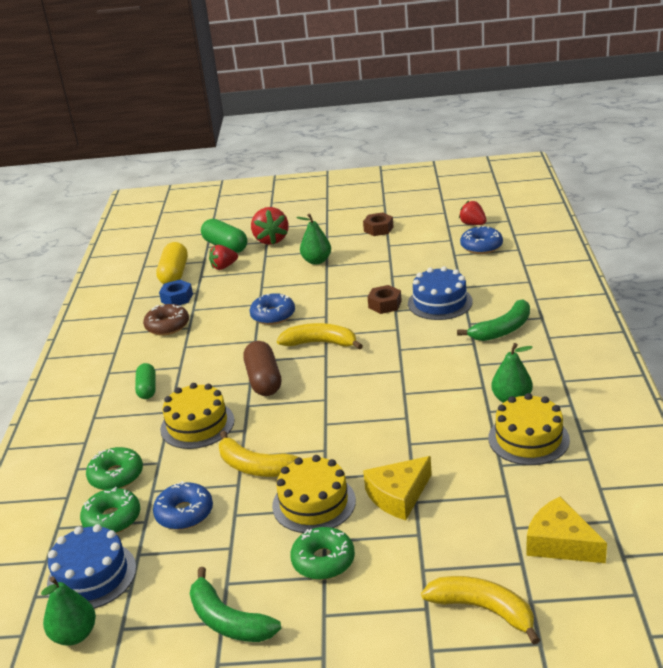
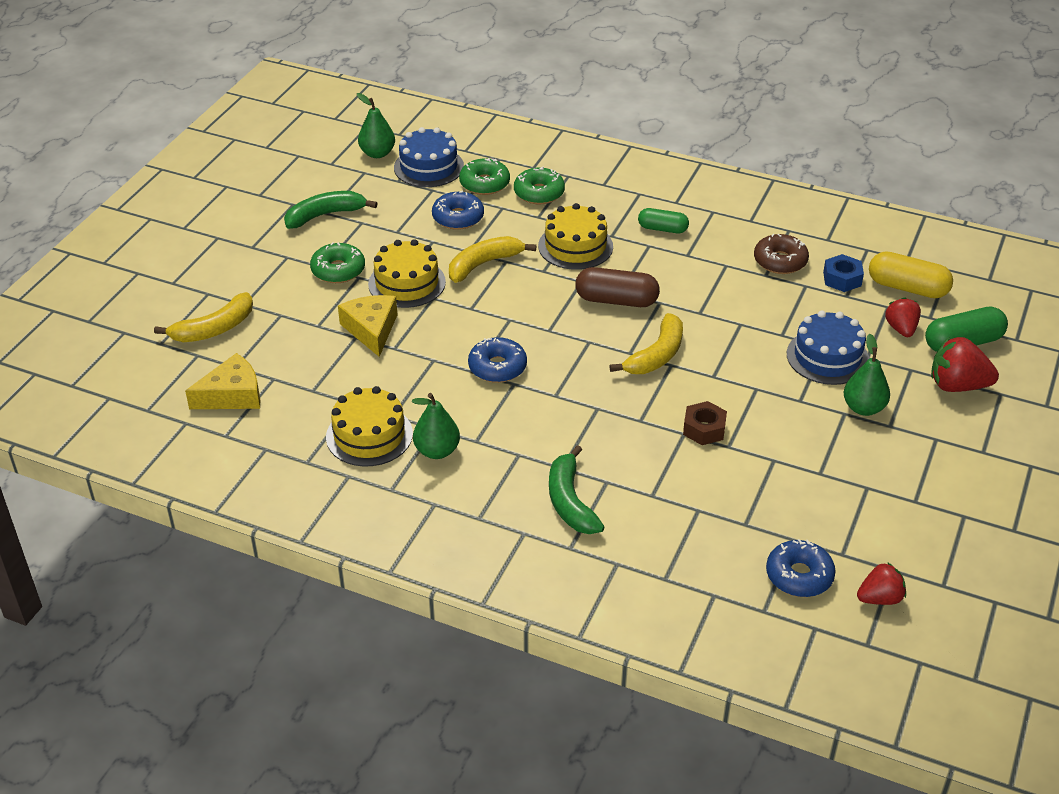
camera: 110 degrees right, 10 degrees up
blue donut [250,293,295,325] -> blue donut moved to [468,337,527,383]
brown nut [363,212,394,236] -> none
blue cake [408,266,473,320] -> blue cake moved to [787,311,869,385]

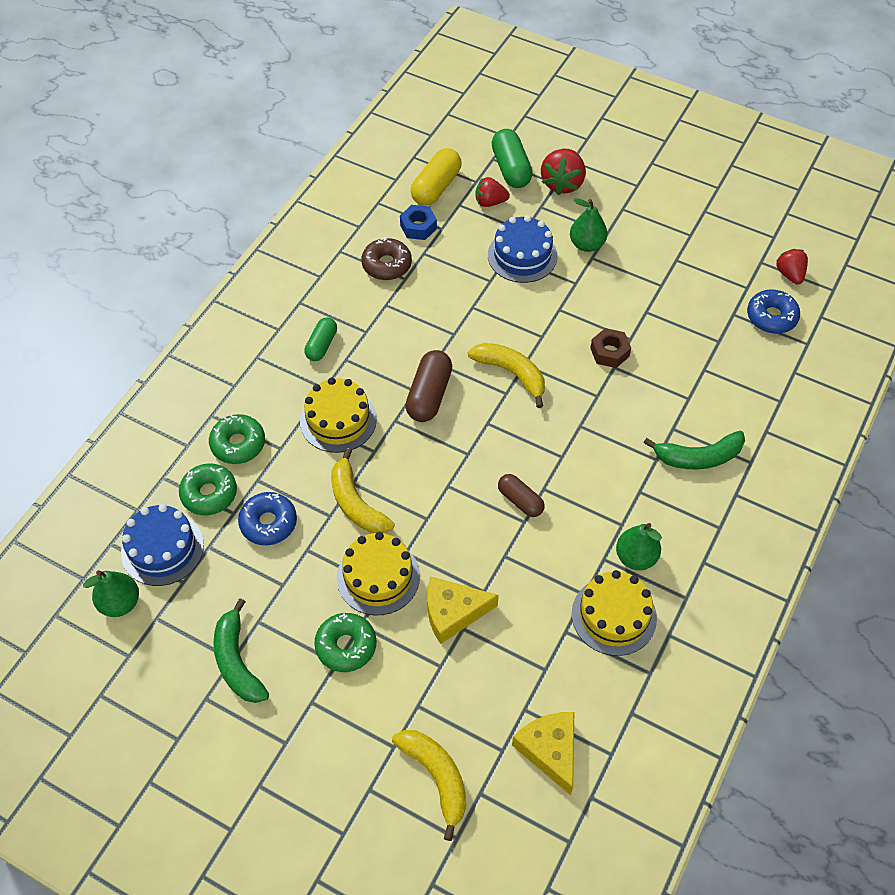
camera: 85 degrees left, 15 degrees up
blue donut [468,337,527,383] -> brown capsule [498,474,545,517]

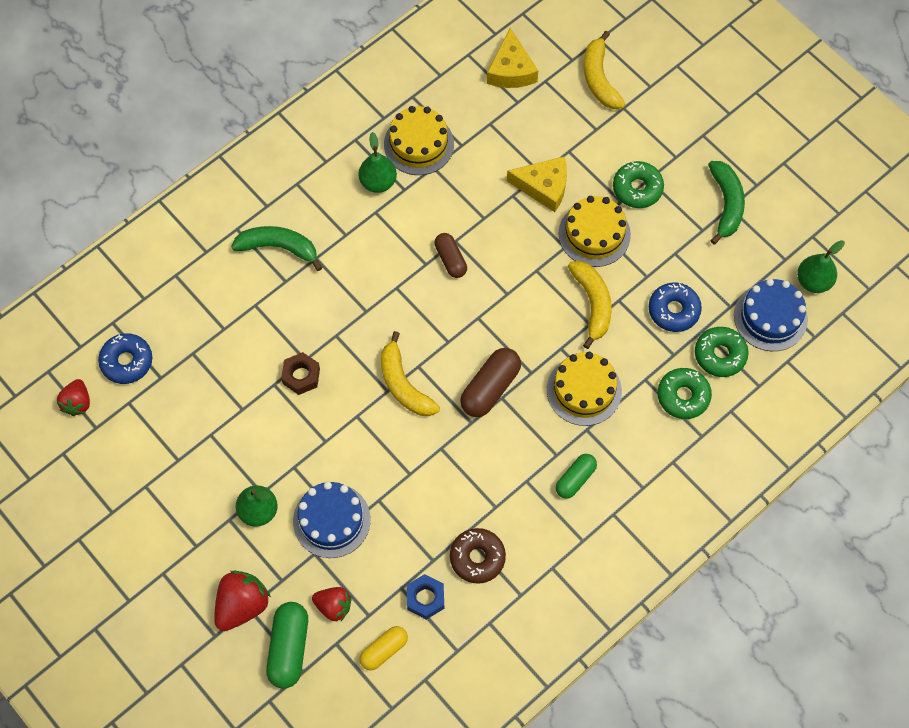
camera: 160 degrees left, 10 degrees up
yellow capsule [411,148,462,206] -> yellow capsule [360,626,408,670], size x0.64

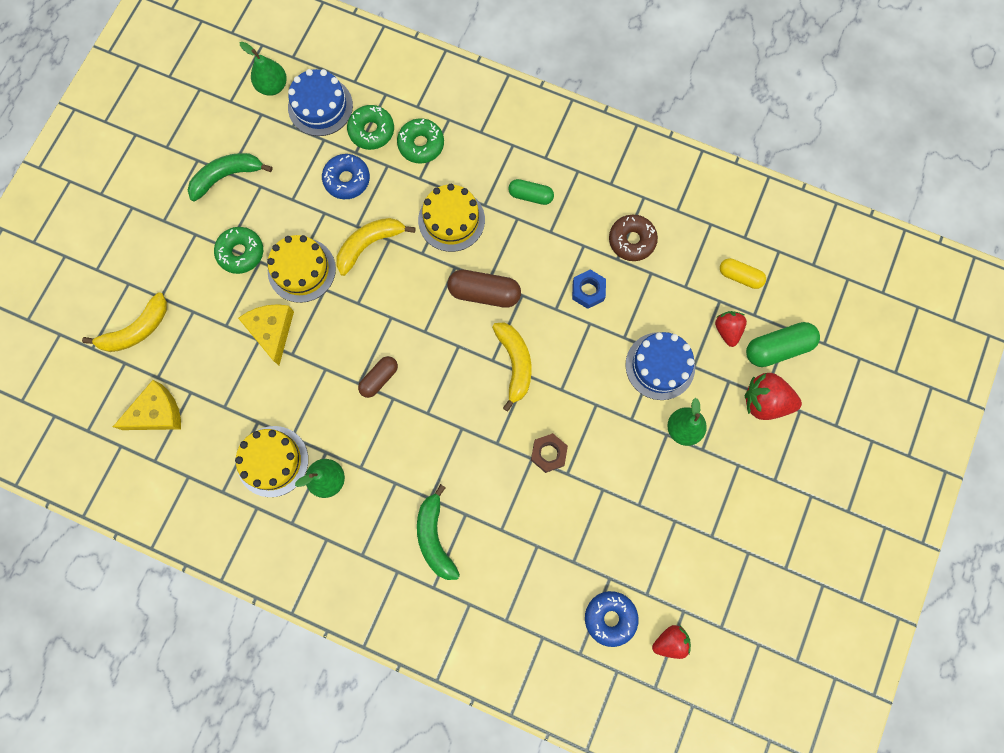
camera: 115 degrees left, 10 degrees up
yellow banana [381,331,440,416] -> yellow banana turned 45 degrees counterclockwise [492,323,532,412]
blue nut [407,574,444,620] -> blue nut moved to [572,269,606,309]

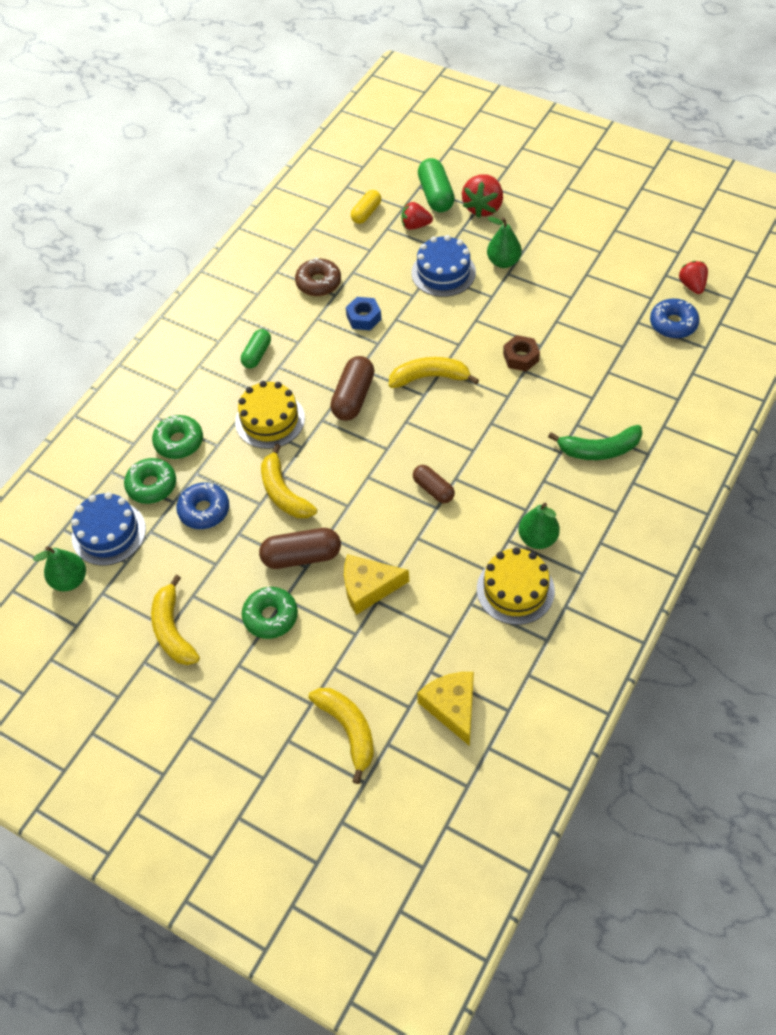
camera: 80 degrees left, 20 degrees down
green banana [188,153,273,202] -> yellow banana [151,575,200,665]
yellow cake [267,235,336,303] -> brown capsule [259,528,341,569]

